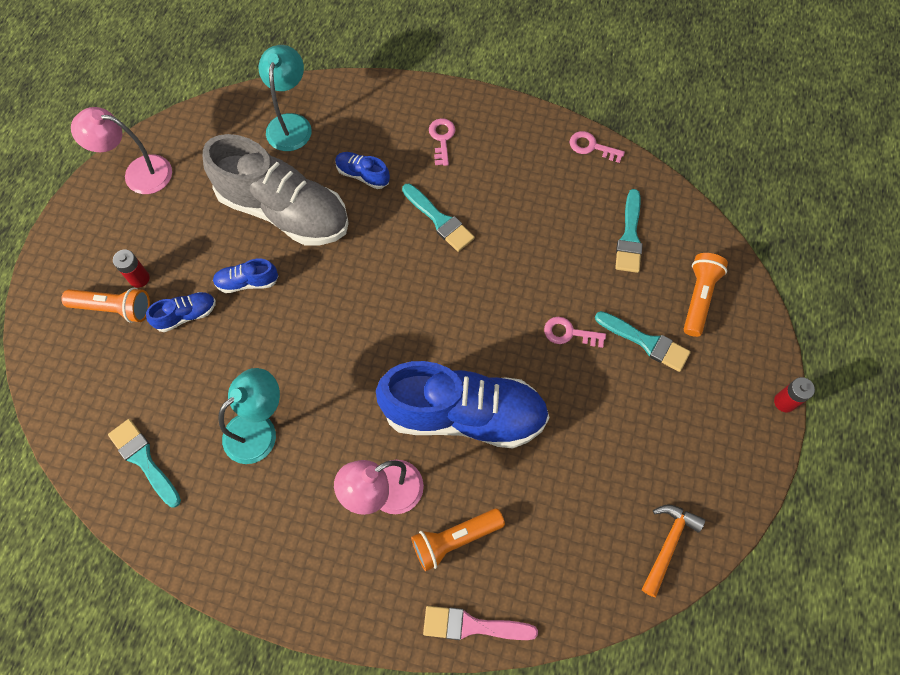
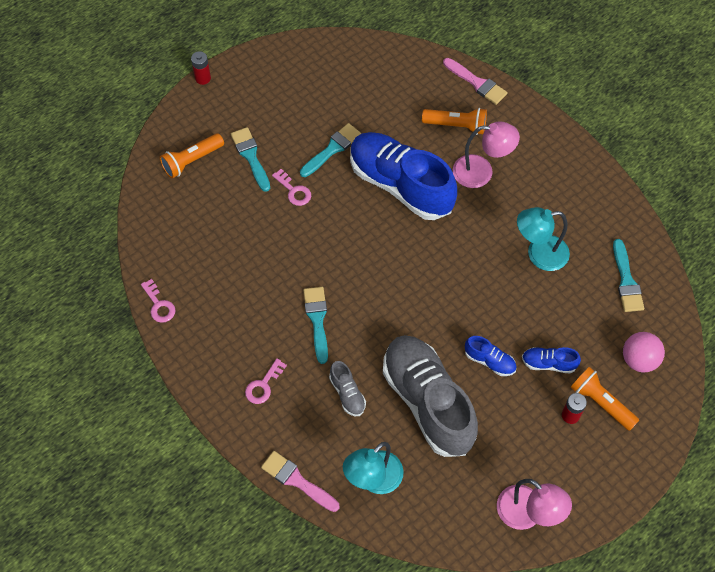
camera: 145 degrees left, 5 degrees down
blue shoe [335,152,390,189] -> grey shoe [329,361,366,416]
turquoise brush [615,189,643,273] -> turquoise brush moved to [300,123,361,177]
orange hammer [642,504,705,597] -> none
none -> pink brush [261,451,339,512]
none -> pink ball [623,332,665,372]

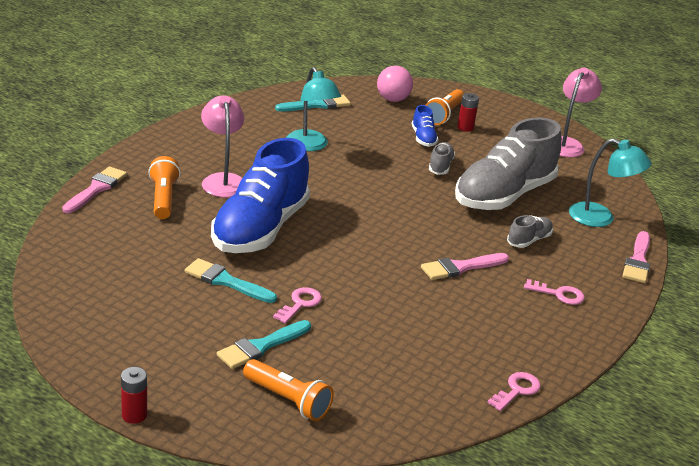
camera: 110 degrees left, 30 degrees down
turquoise brush [303,287,328,364] -> pink brush [421,253,509,280]
blue shoe [465,336,517,376] -> grey shoe [429,142,455,175]

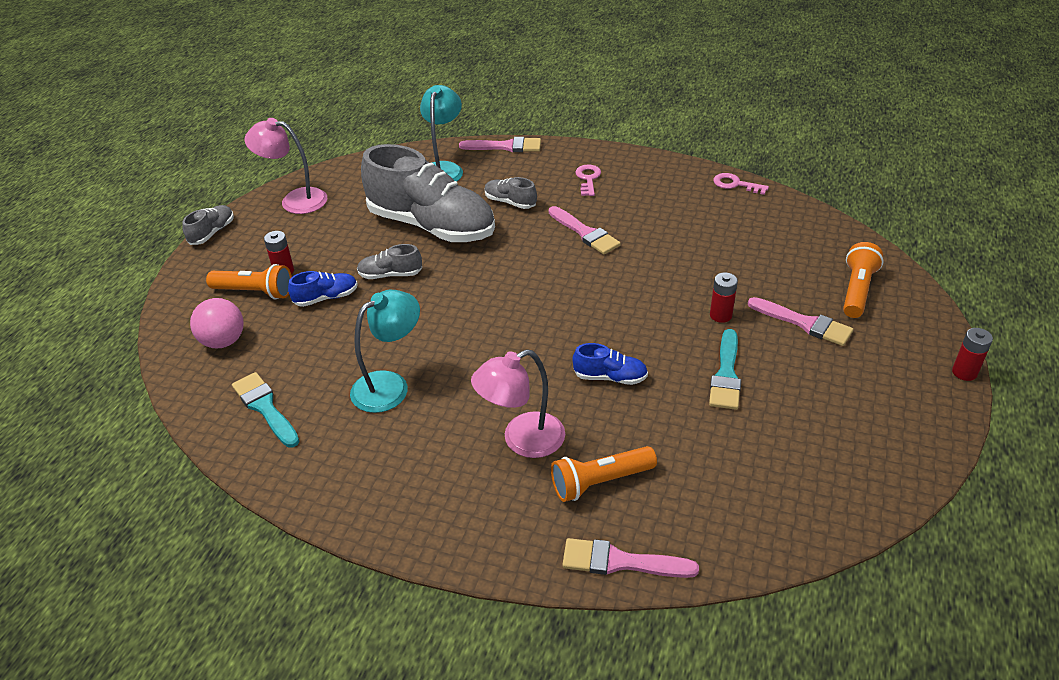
camera: 100 degrees left, 10 degrees up
blue shoe [211,138,310,253] -> blue shoe [573,343,648,385], size x0.42
turquoise brush [217,320,311,369] -> pink brush [748,297,853,346]
pink key [273,287,322,324] -> red battery [710,273,738,323]
none -> grey shoe [182,205,234,245]

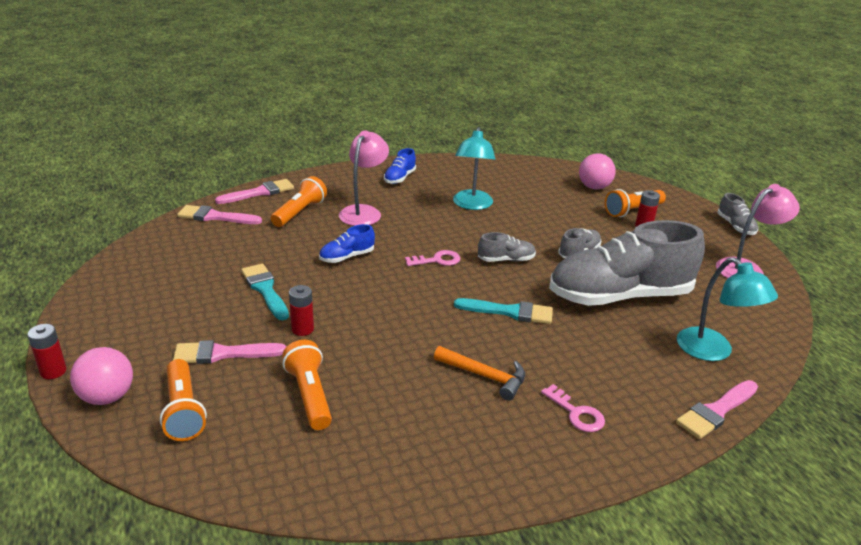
camera: 135 degrees right, 10 degrees down
turquoise brush [232,372,299,448] -> turquoise brush moved to [454,298,553,324]
blue shoe [288,271,358,307] -> blue shoe moved to [384,148,416,184]
grey shoe [485,177,537,209] -> grey shoe moved to [478,232,536,262]
pink brush [549,206,621,255] -> pink brush moved to [177,205,262,224]
pink key [713,173,769,195] -> pink key moved to [405,250,460,266]
none -> pink ball [70,347,133,405]
none -> orange flashlight [282,340,332,430]
none -> orange hammer [434,346,525,401]

